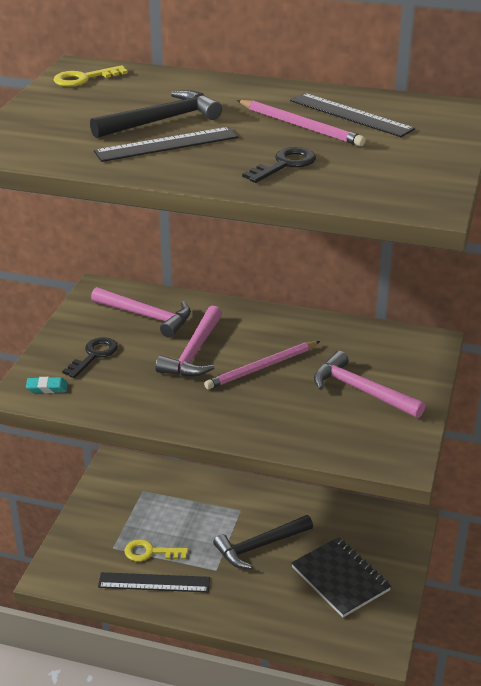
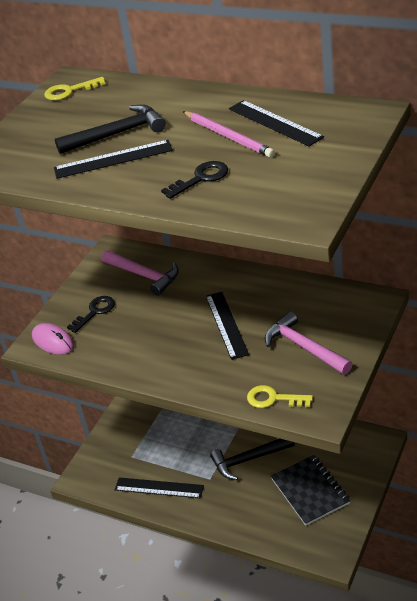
camera: 15 degrees right, 5 degrees up
turquoise eraser [26,377,68,393] -> pink mouse [32,323,74,355]
yellow key [124,539,188,562] -> yellow key moved to [247,385,313,408]
pink hammer [155,306,222,377] -> none
pink pencil [204,341,320,390] -> black ruler [206,292,249,360]

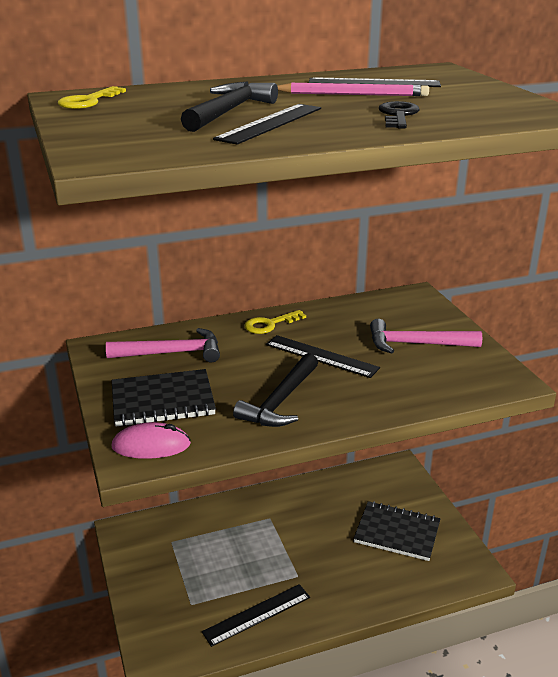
camera: 50 degrees left, 10 degrees down
black key [67,296,115,333] -> black notebook [112,369,216,426]
black hammer [210,438,295,480] -> black hammer moved to [233,353,318,427]
yellow key [247,385,313,408] -> yellow key moved to [245,310,306,334]

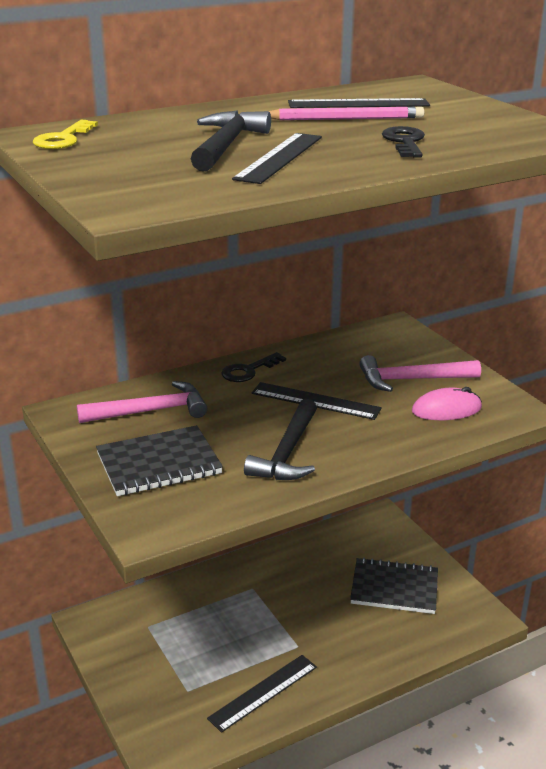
camera: 10 degrees left, 0 degrees up
pink mouse [112,422,191,459] -> pink mouse moved to [412,387,482,420]
yellow key [245,310,306,334] -> black key [221,352,286,382]

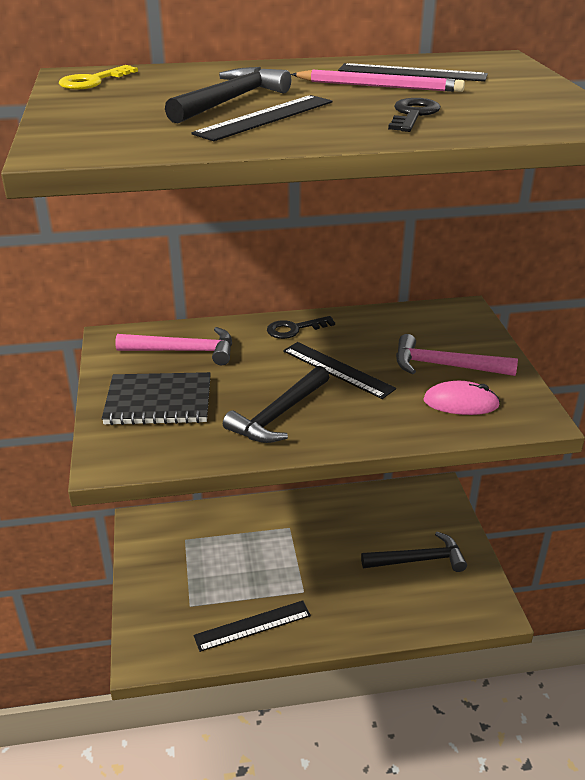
camera: 20 degrees right, 5 degrees up
black notebook [350,557,438,614] -> black hammer [361,532,467,572]

